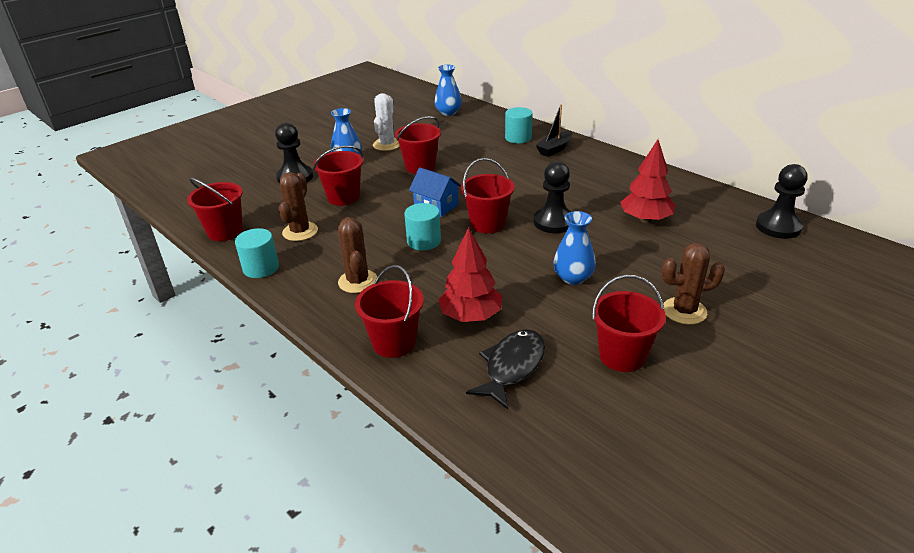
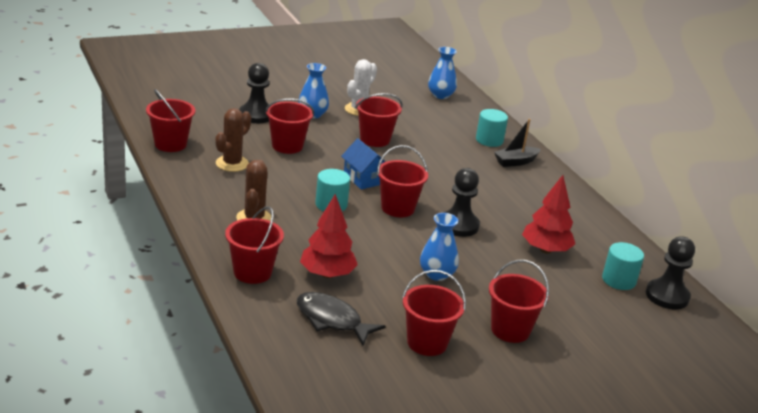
camera: 15 degrees right, 5 degrees down
turquoise cylinder [235,228,279,278] -> turquoise cylinder moved to [602,242,644,290]
black fish [466,329,545,410] -> black fish turned 105 degrees counterclockwise [296,292,386,346]
brown cactus [661,243,725,325] -> red bucket [489,260,549,343]

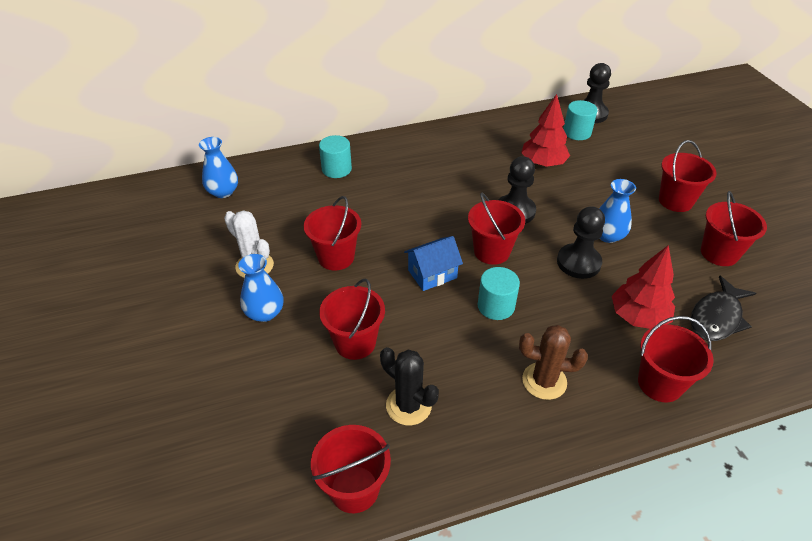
camera: 80 degrees left, 15 degrees up
brown cactus [215,108,251,172] -> black cactus [380,347,439,425]
black pawn [239,63,269,123] -> black pawn moved to [557,206,605,279]
black boat [494,119,541,167] -> none

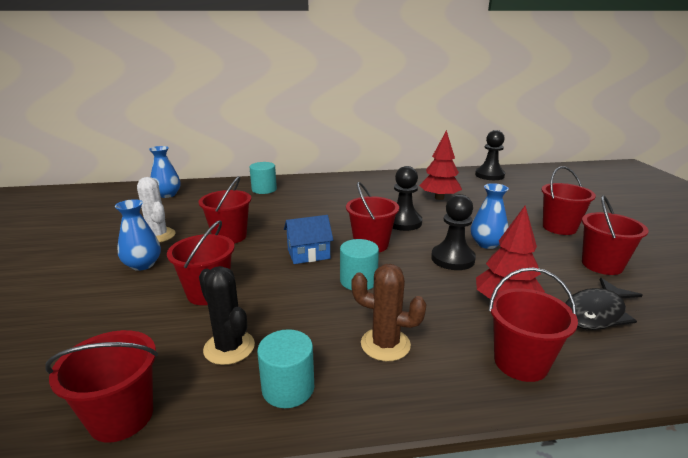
camera: 10 degrees right, 20 degrees down
turquoise cylinder [563,100,597,140] -> turquoise cylinder moved to [257,329,314,408]

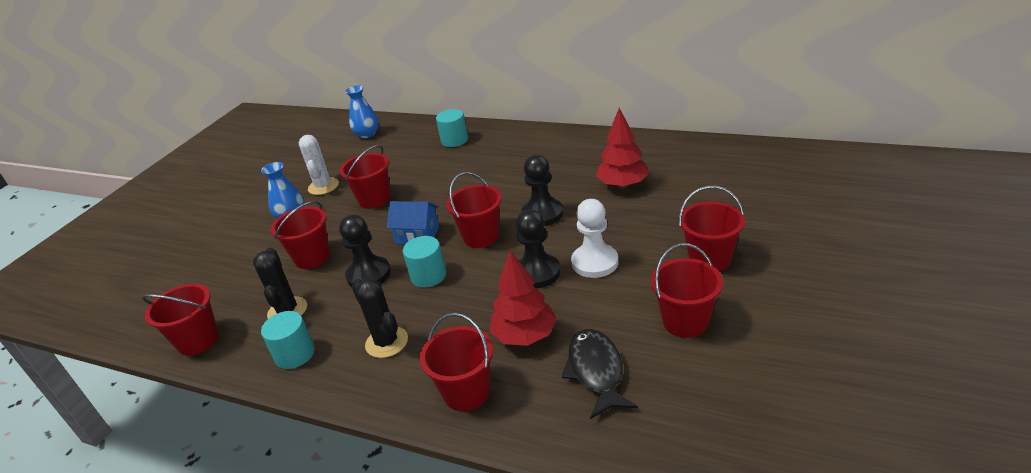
camera: 35 degrees right, 10 degrees up
brown cactus [351,264,427,361] -> black cactus [352,278,408,358]
blue vase [471,183,509,249] -> white pawn [571,199,618,278]
black pawn [475,130,505,180] -> black pawn moved to [339,215,391,287]
black fish [565,278,642,330] -> black fish turned 90 degrees clockwise [562,329,638,419]

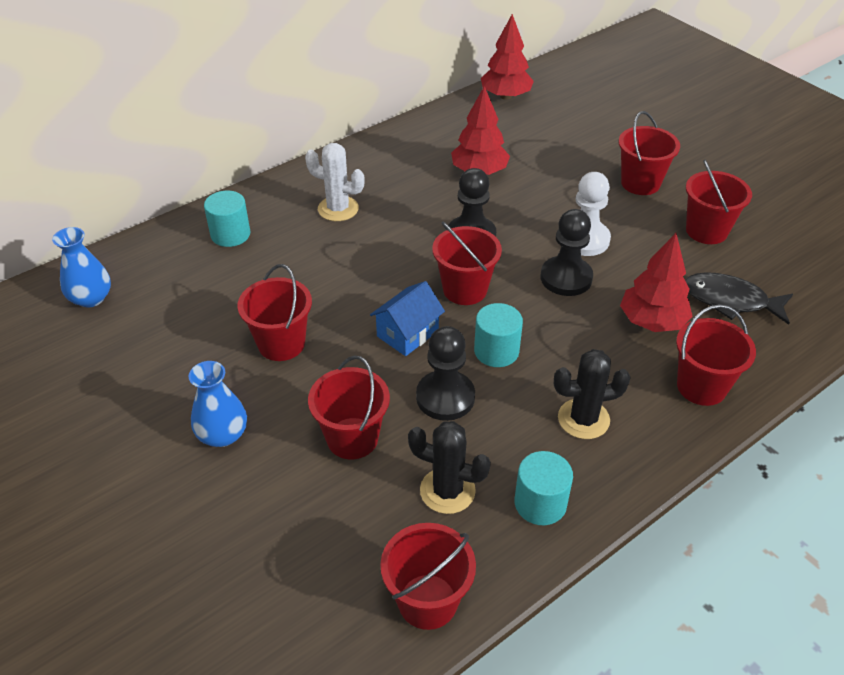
camera: 65 degrees left, 10 degrees up
white cactus [299,135,339,195] -> white cactus moved to [305,143,365,221]
none -> red tree [481,14,534,100]

